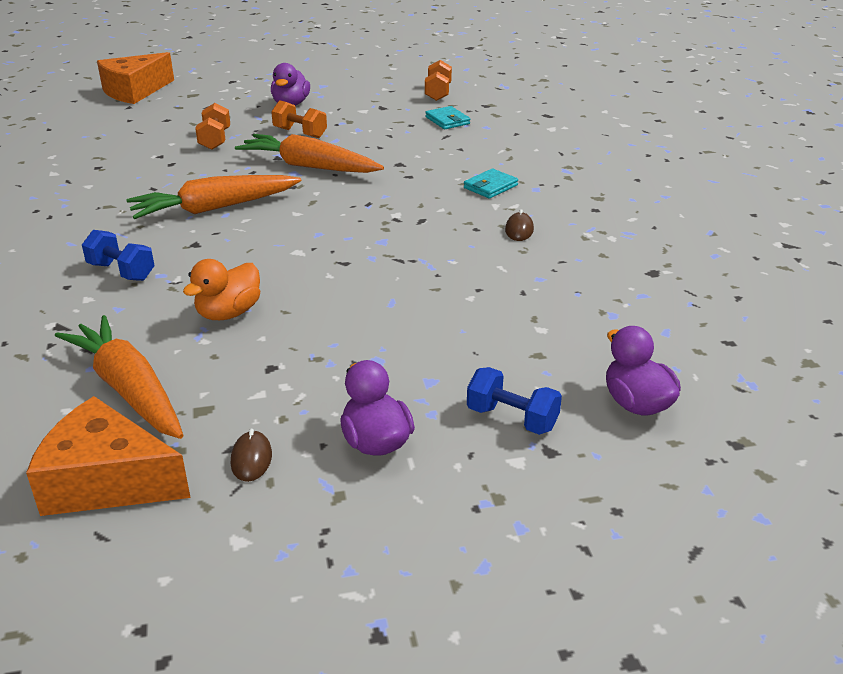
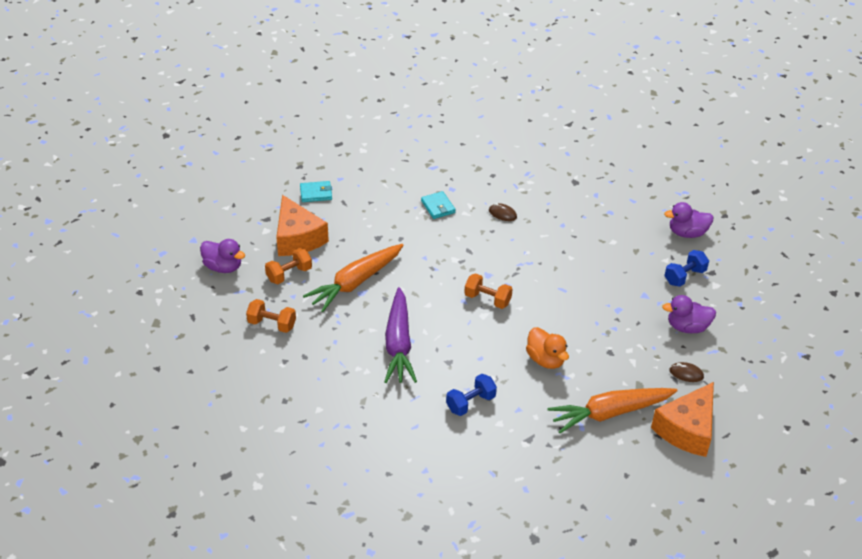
camera: 70 degrees left, 10 degrees up
orange cheese [97,52,174,104] -> orange cheese moved to [276,195,329,256]
orange carrot [127,175,301,219] -> purple carrot [385,287,417,383]
orange dumbbell [425,60,452,101] -> orange dumbbell moved to [464,273,513,309]

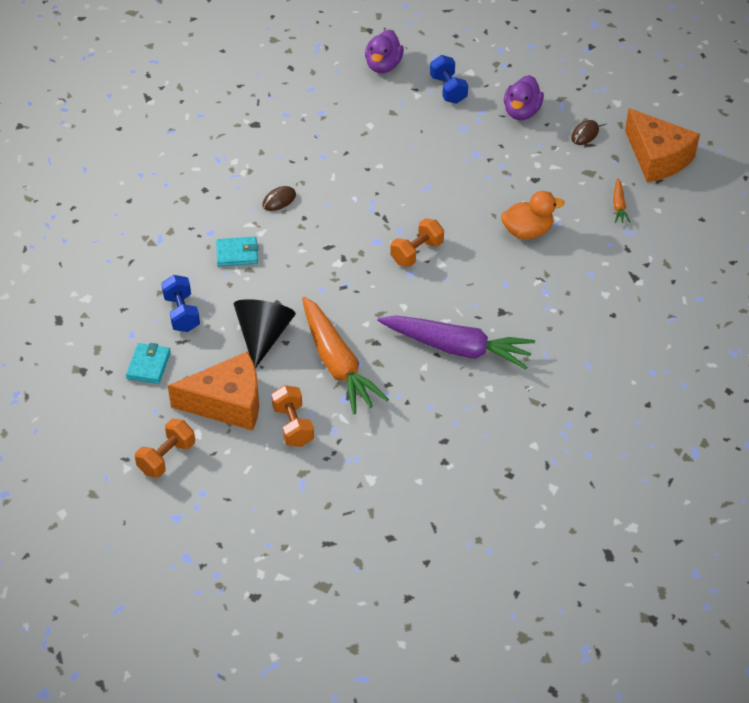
camera: 70 degrees left, 5 degrees up
purple duck [200,239,245,273] -> none
orange dumbbell [246,299,296,333] -> orange dumbbell moved to [135,419,195,478]
blue dumbbell [446,374,497,416] -> blue dumbbell moved to [161,275,200,332]
orange carrot [547,388,678,433] -> orange carrot [613,178,630,223], size x0.43
none -> black cone [234,299,296,369]

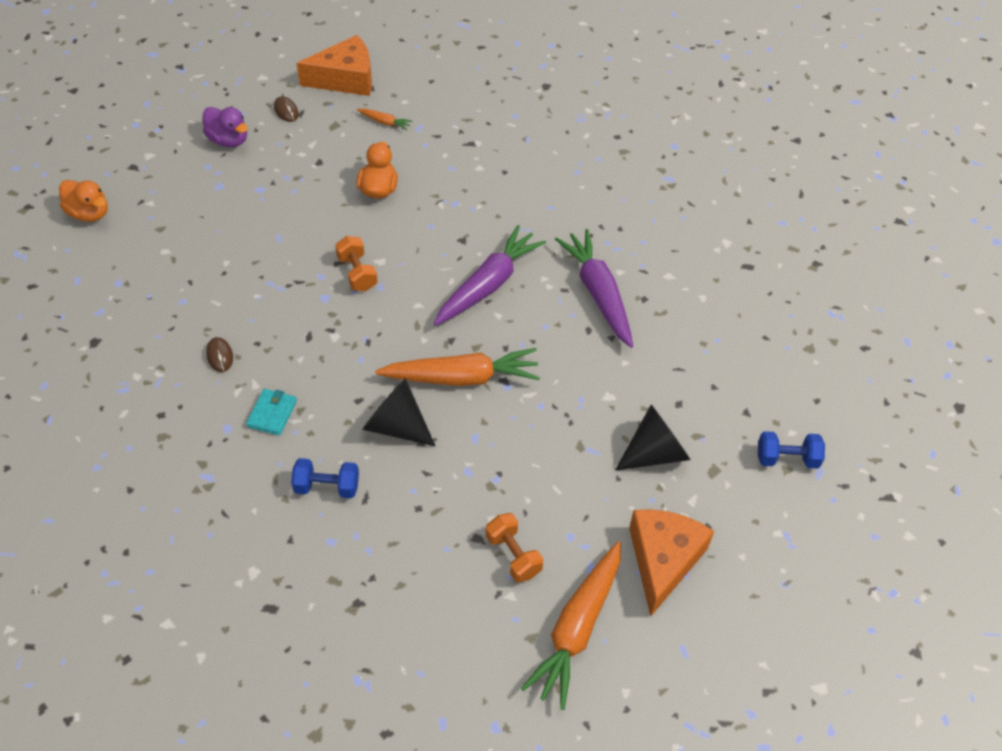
camera: 70 degrees left, 5 degrees up
turquoise wallet [126,343,171,384] -> none
orange cheese [168,351,259,431] -> orange cheese moved to [629,509,714,616]
orange dumbbell [271,385,314,447] -> none
purple duck [365,30,404,73] -> orange duck [59,180,108,222]
blue dumbbell [430,55,468,104] -> blue dumbbell moved to [758,431,825,469]
none -> orange carrot [521,541,621,710]
none -> purple carrot [555,229,633,348]
none -> black cone [615,404,691,471]

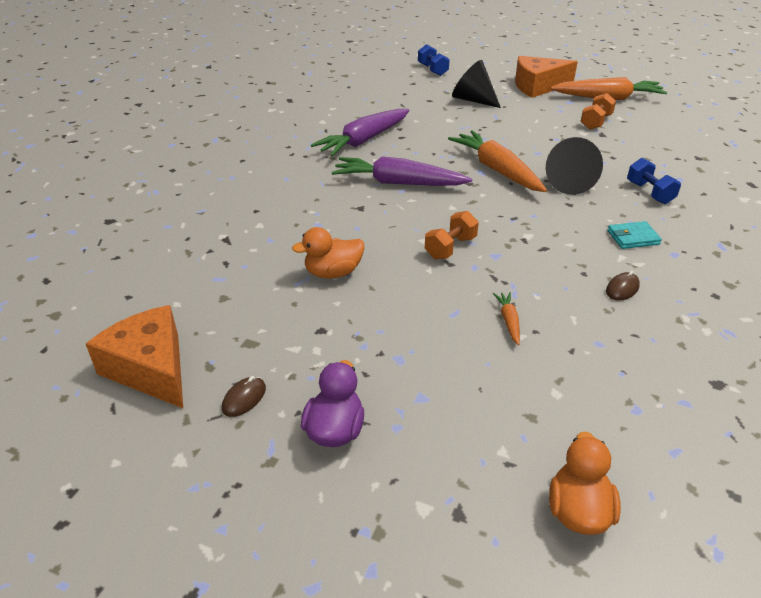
camera: 115 degrees left, 15 degrees down
orange carrot [357,108,413,130] -> orange carrot moved to [493,292,520,345]

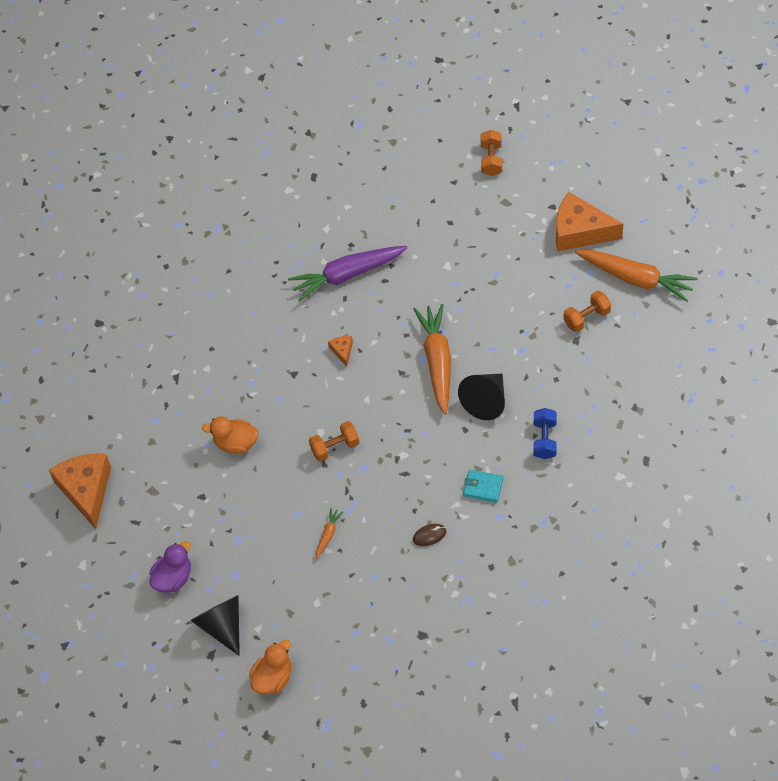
camera: 30 degrees right, 20 degrees up
brown mouse [222,376,266,417] -> none
purple carrot [332,156,472,186] -> orange cheese [328,336,353,367]
blue dumbbell [418,44,450,76] -> orange dumbbell [480,130,502,176]
black cone [452,60,501,108] -> black cone moved to [190,595,240,656]

